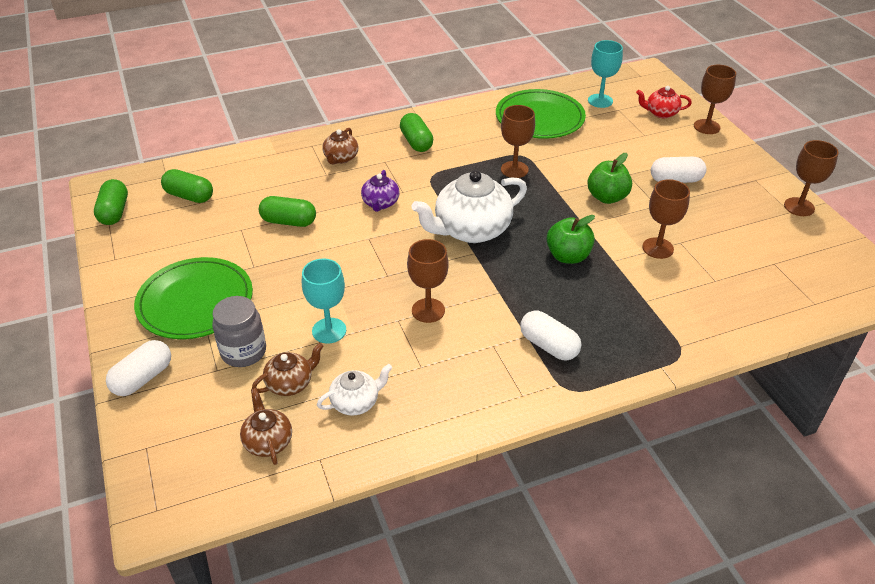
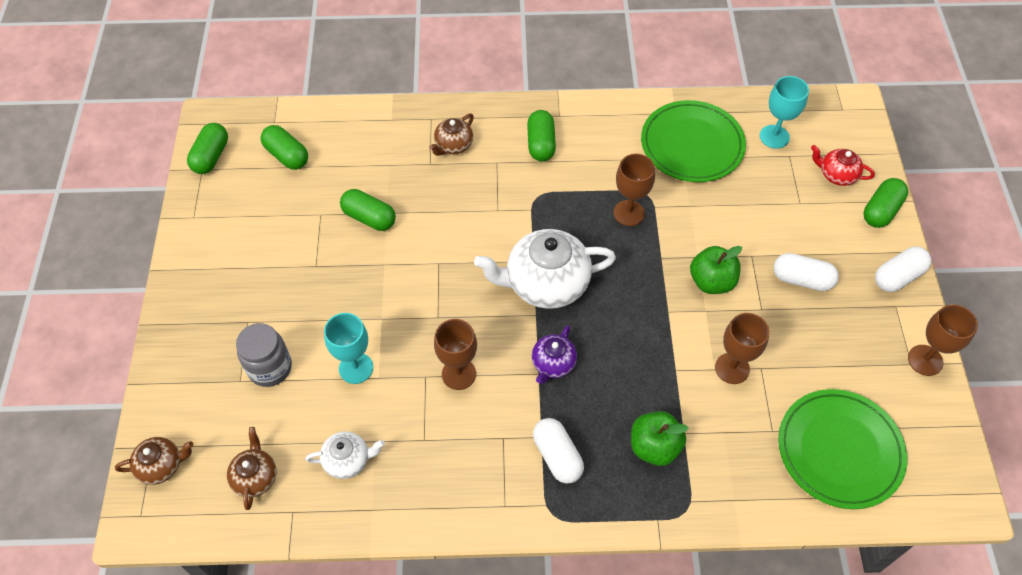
camera: 20 degrees right, 15 degrees up
white capsule [106,340,171,396] -> white capsule moved to [875,247,931,292]
green plate [134,257,253,339] -> green plate moved to [778,389,907,509]
brown teapot [252,343,324,396] -> brown teapot moved to [115,437,193,485]
purple teapot [361,170,400,212] -> purple teapot moved to [532,325,577,384]
green apple [546,215,595,264] -> green apple moved to [631,411,688,466]
brown goblet [694,65,736,134] -> green capsule [864,178,908,228]

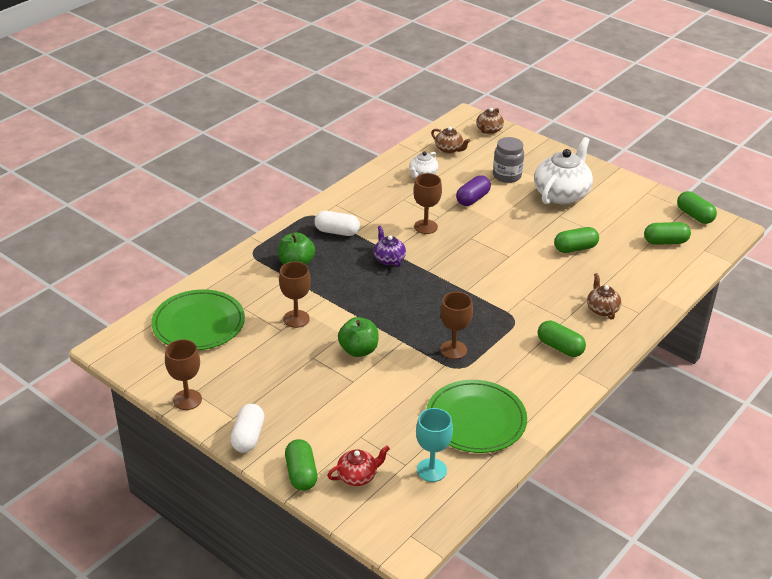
camera: 130 degrees right, 20 degrees down
turquoise goblet [324,313,373,384] -> purple capsule [456,175,491,206]
white teapot [474,229,616,309] -> white teapot moved to [534,137,593,204]
white capsule [773,253,839,291] -> none

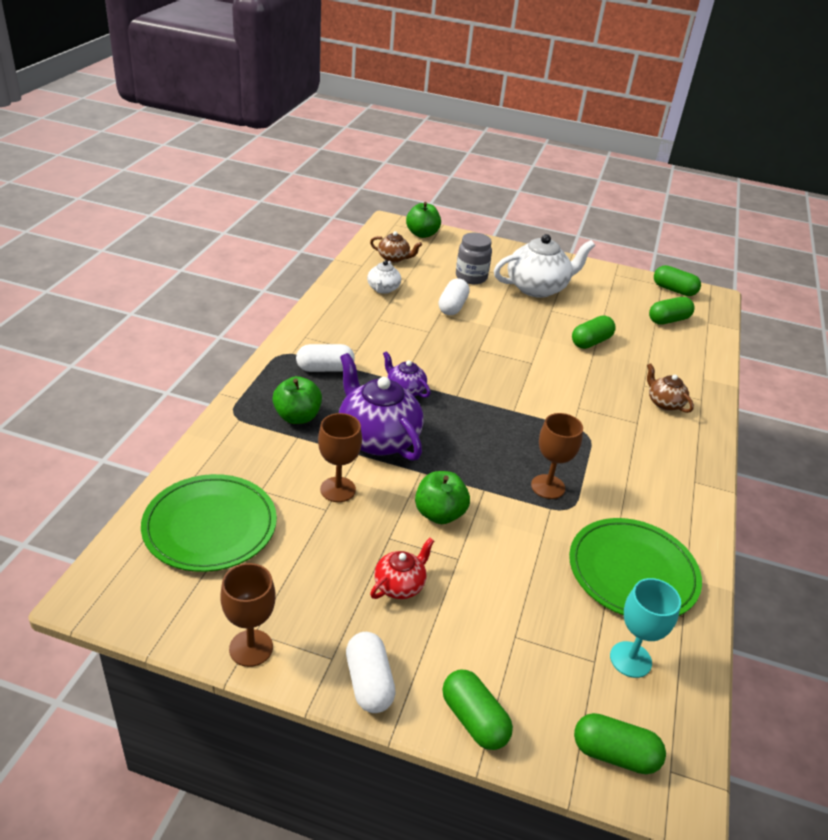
camera: 25 degrees left, 0 degrees up
red teapot [327,445,390,486] -> red teapot moved to [370,538,434,599]
brown goblet [413,173,442,234] -> none
purple capsule [456,175,491,206] -> white capsule [438,278,470,315]
brown teapot [476,108,504,134] -> green apple [406,202,441,238]
white teapot [534,137,593,204] -> white teapot turned 60 degrees clockwise [494,234,595,298]
green capsule [538,321,586,357] -> green capsule moved to [574,713,666,774]
none -> purple teapot [339,353,424,461]

